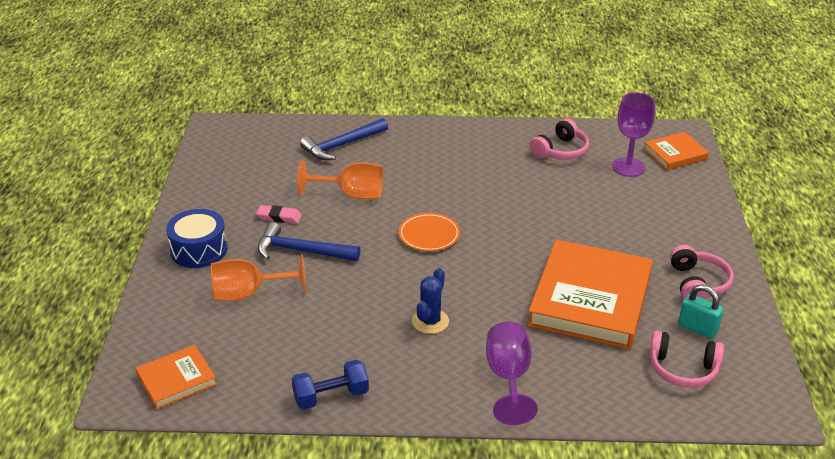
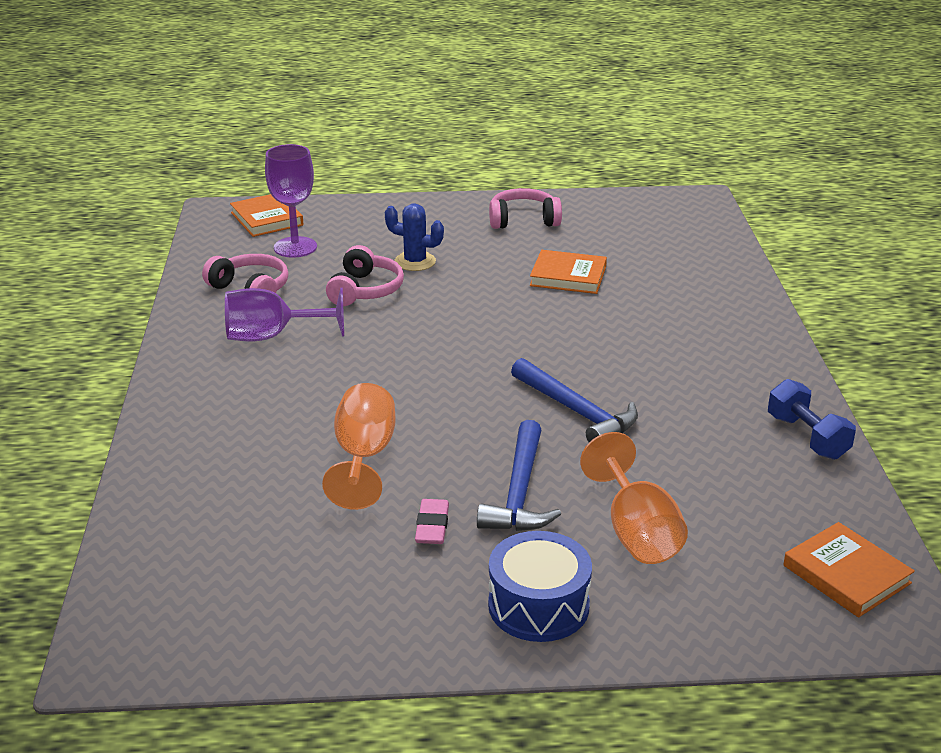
camera: 95 degrees left, 5 degrees down
blue hammer [300,118,388,160] -> blue hammer moved to [511,358,638,442]
orange plate [398,213,460,251] -> none
blue cactus [412,268,449,334] -> blue cactus moved to [385,203,444,271]
purple goblet [486,322,538,425] -> purple goblet moved to [225,288,344,342]
orange book [527,240,653,349] -> orange book [530,250,607,294], size x0.49
pink headphones [649,330,724,388] -> pink headphones moved to [326,245,404,306]
turquoise padlock [678,285,724,339] -> none

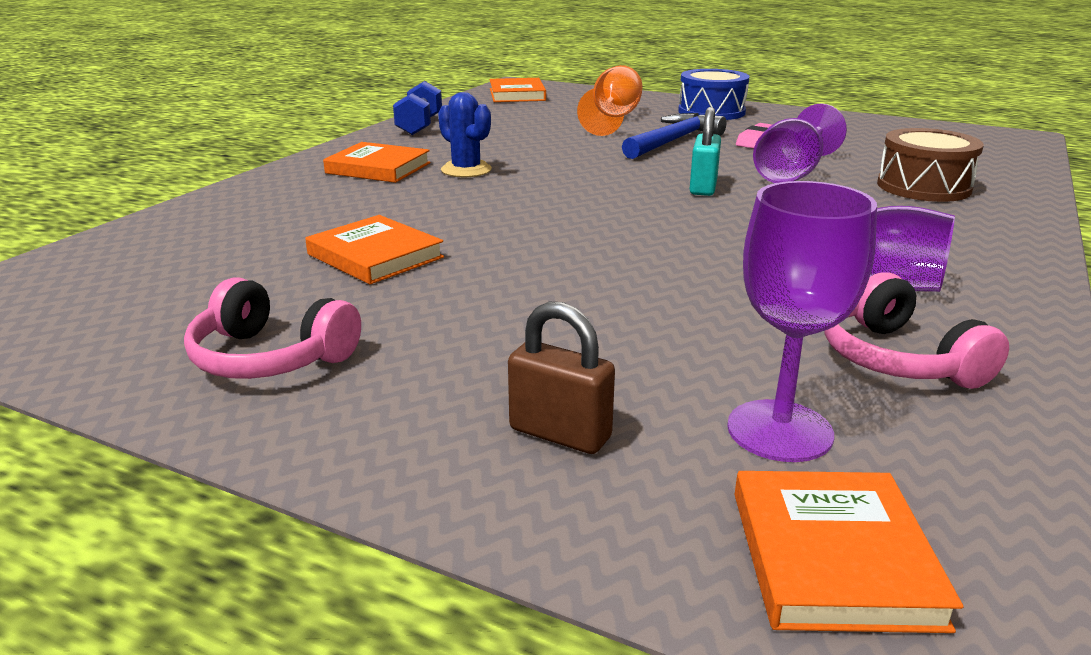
camera: 150 degrees left, 5 degrees down
orange goblet [322,383,396,510] -> purple goblet [753,103,847,183]
pink headphones [326,245,404,306] -> none
blue cactus [385,203,444,271] -> blue cactus moved to [438,92,492,177]
blue hammer [511,358,638,442] -> none
none -> orange book [323,142,430,183]
none -> brown padlock [508,302,615,454]
none -> turquoise padlock [690,107,721,196]
none -> brown drum [877,128,984,202]

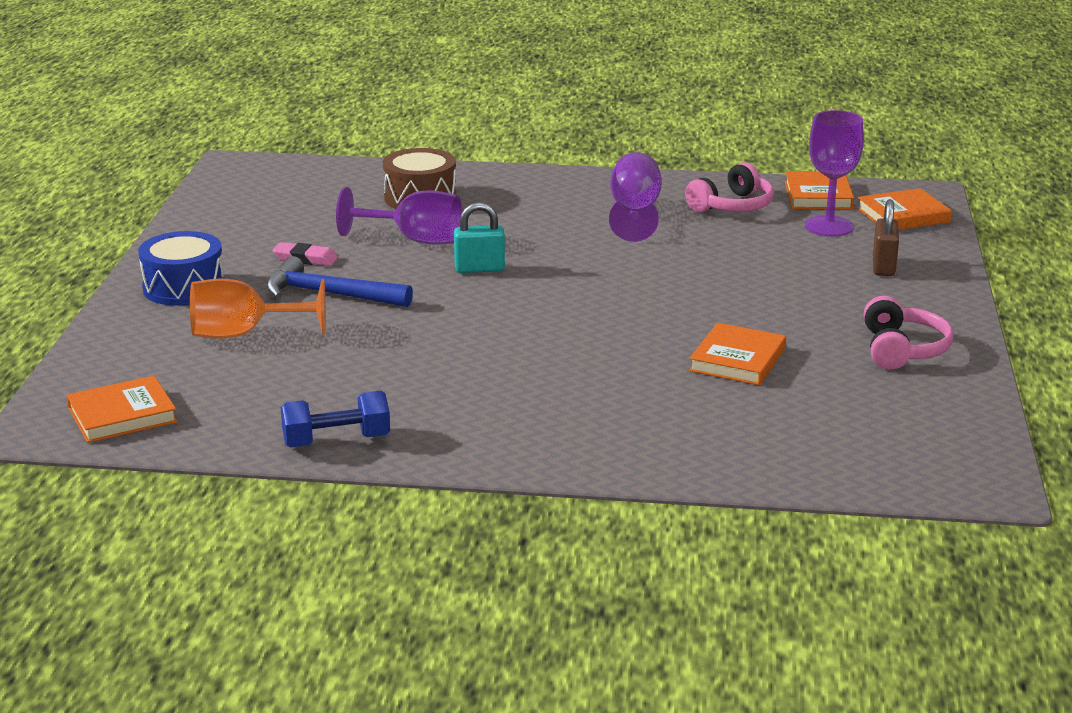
camera: 110 degrees left, 0 degrees up
orange book [323,142,430,183] -> orange book moved to [785,171,854,210]
blue cactus [438,92,492,177] -> none

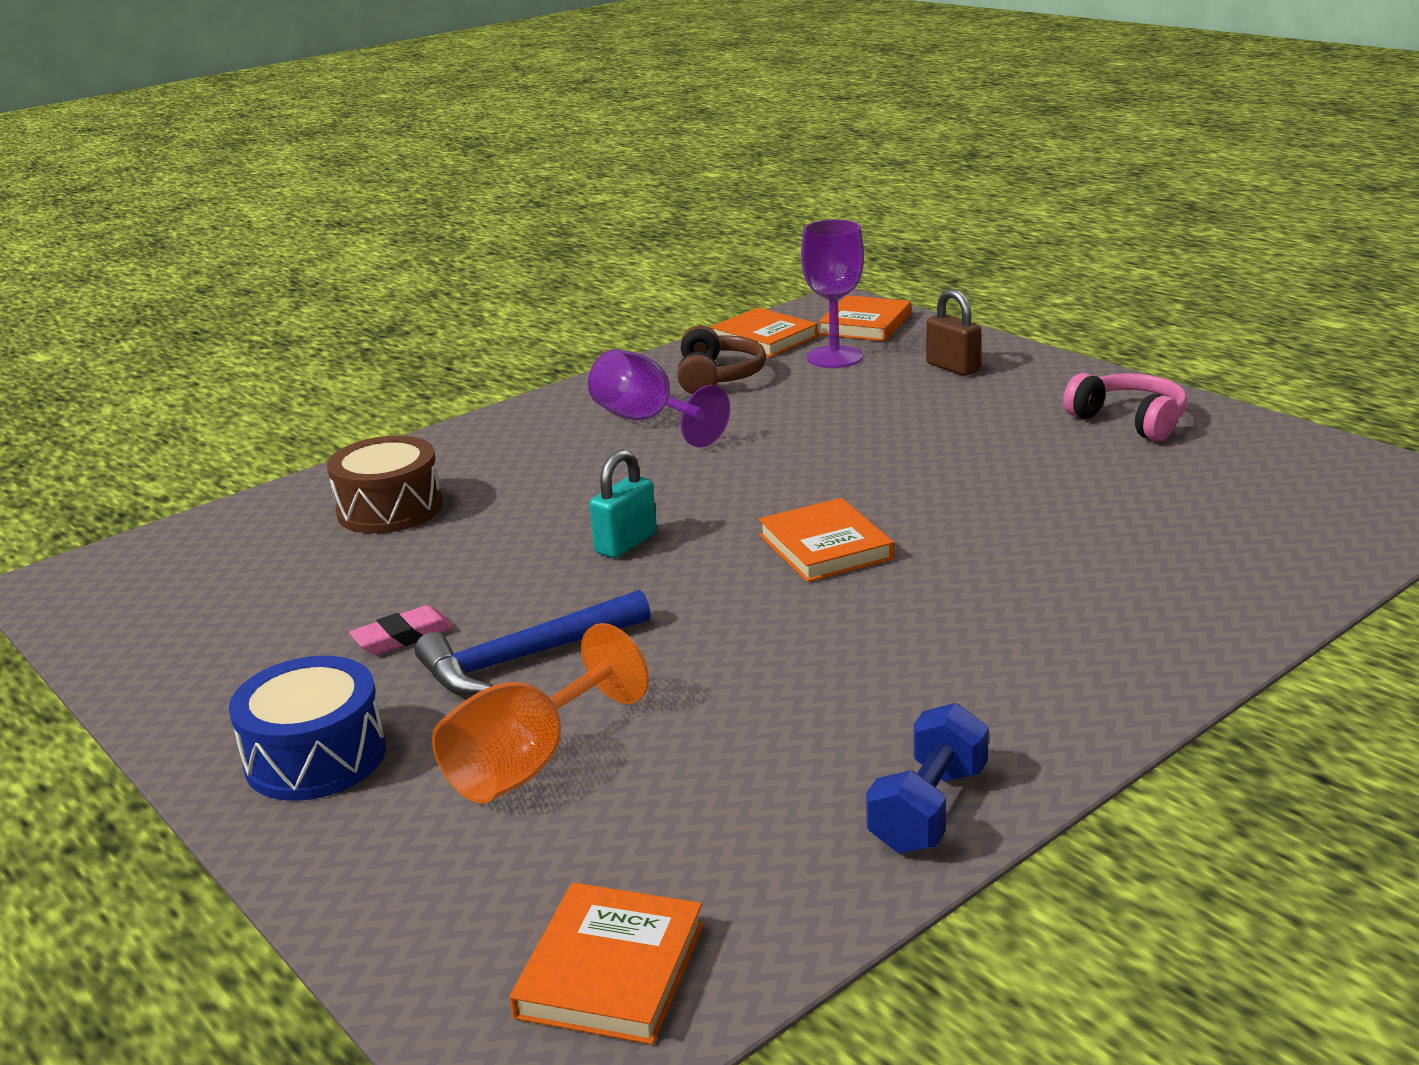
camera: 45 degrees left, 0 degrees up
purple goblet [336,187,462,245] -> none
pink headphones [685,162,774,212] -> brown headphones [677,325,766,394]
orange book [689,323,786,385] -> orange book moved to [758,498,894,582]

